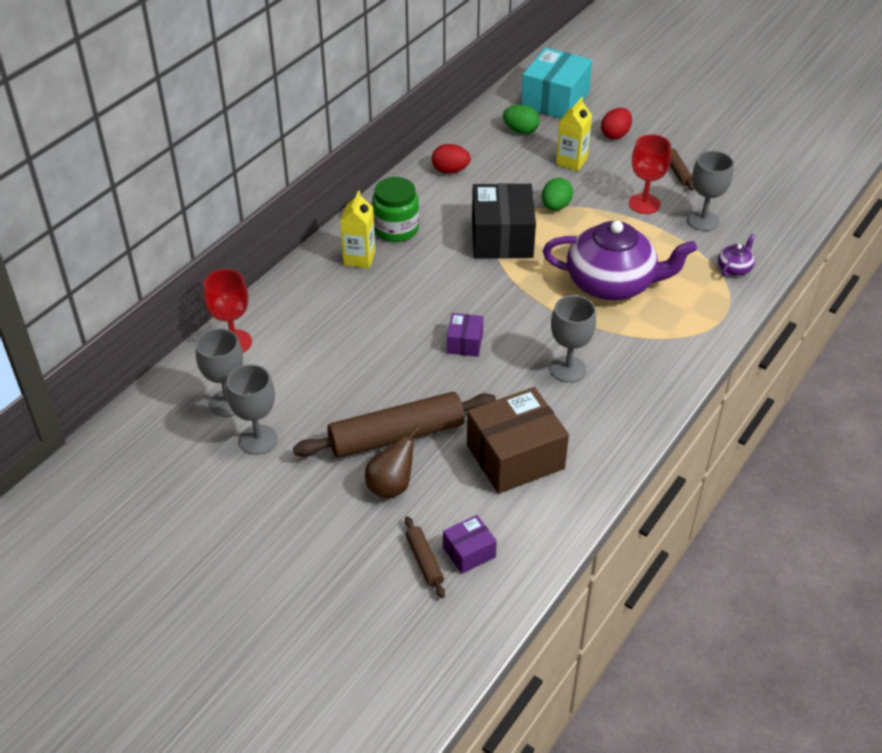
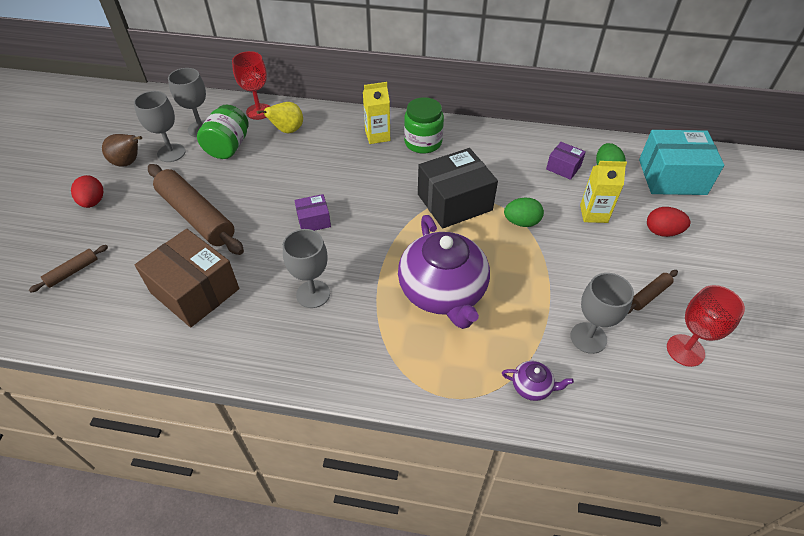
camera: 65 degrees right, 5 degrees up
brown pear [365,426,420,499] -> brown pear moved to [102,134,142,167]
red egg [432,144,471,173] -> red egg moved to [71,175,103,208]
purple box [443,515,497,574] -> purple box moved to [546,142,586,180]
red goblet [629,134,671,214] -> red goblet moved to [667,285,745,367]
none -> green jar [197,105,249,159]
none -> yellow pear [257,102,303,133]

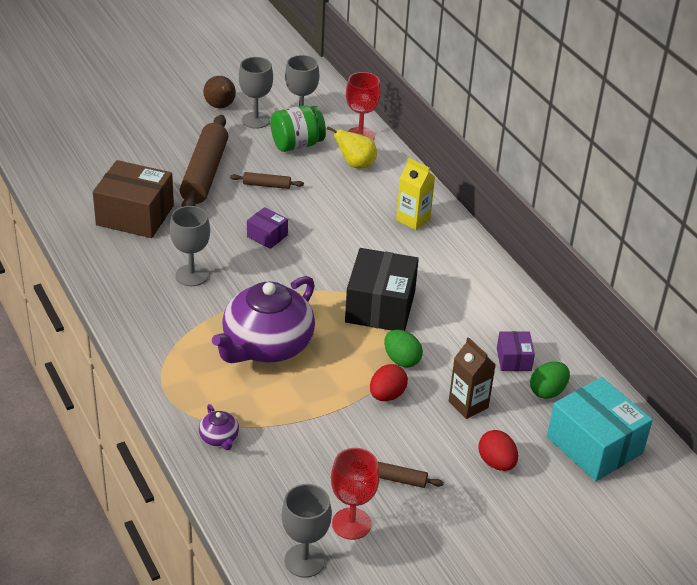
camera: 50 degrees right, 10 degrees down
brown rolling pin [29,245,108,293] -> brown rolling pin moved to [230,172,304,189]
red egg [71,175,103,208] -> red egg moved to [370,364,408,401]
brown box [135,229,239,327] -> brown box turned 75 degrees counterclockwise [93,160,174,238]
green jar [404,97,444,154] -> none
black box [418,148,498,228] -> black box turned 75 degrees clockwise [345,248,419,331]
grey goblet [570,273,634,354] -> grey goblet moved to [282,484,332,578]
yellow carton [580,161,627,223] -> brown carton [449,337,496,419]

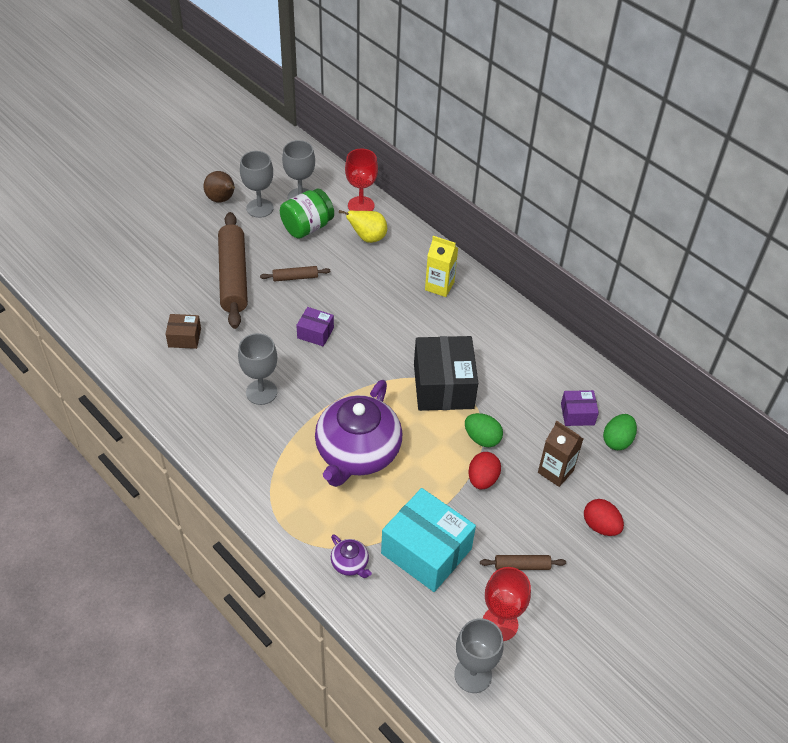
camera: 15 degrees left, 10 degrees up
brown box [93,160,174,238] -> brown box [165,314,201,349], size x0.50
purple box [497,331,535,371] -> purple box turned 75 degrees counterclockwise [561,390,599,426]
turquoise box [547,377,653,481] -> turquoise box moved to [381,488,476,592]

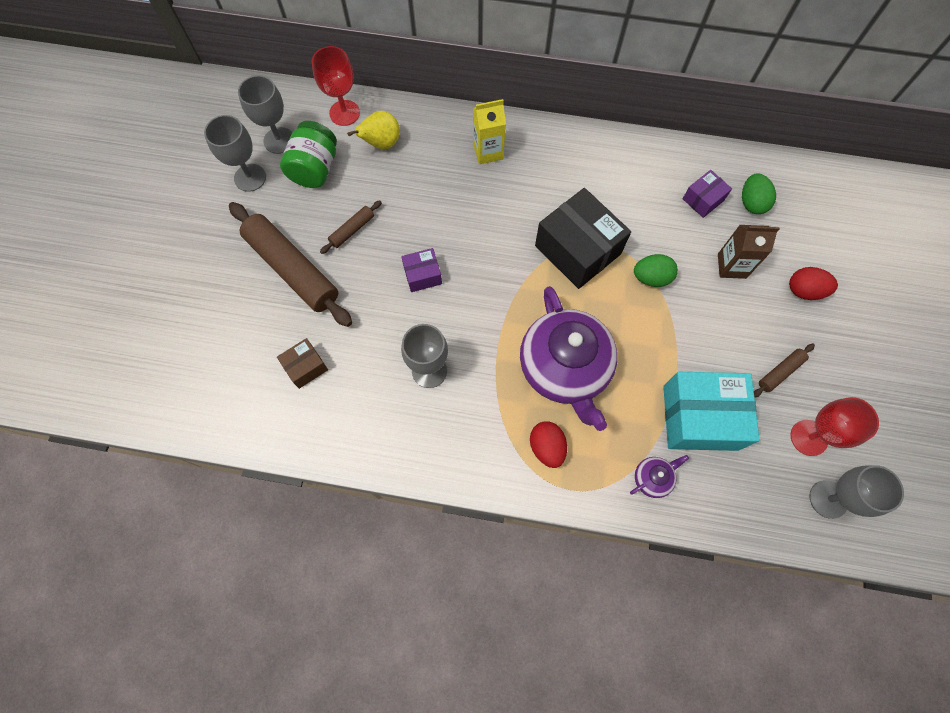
camera: 35 degrees left, 20 degrees up
brown pear [203,171,235,203] -> none
purple teapot [331,534,372,578] -> purple teapot turned 45 degrees counterclockwise [630,455,689,498]
red egg [468,452,501,490] -> red egg moved to [530,421,567,468]

